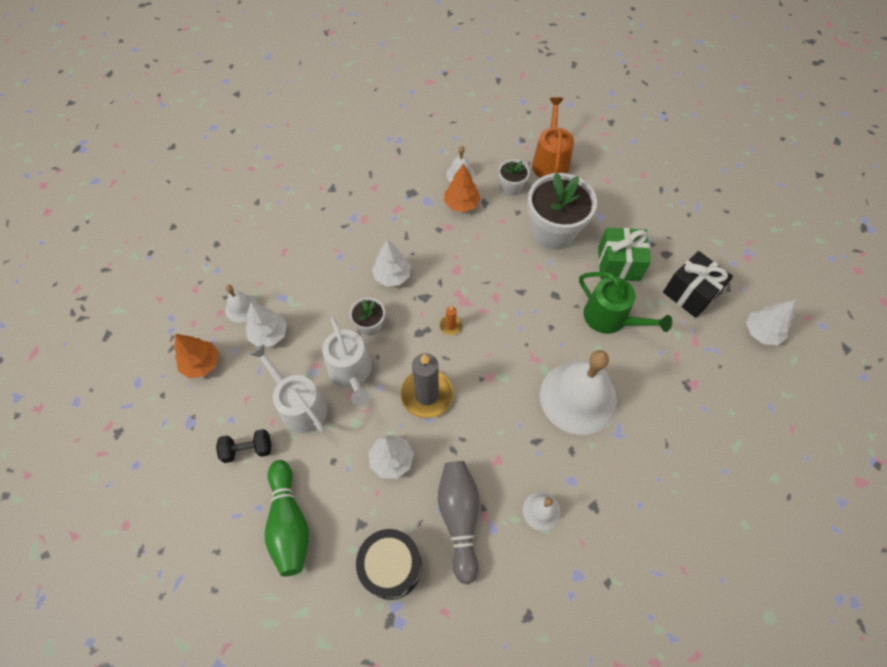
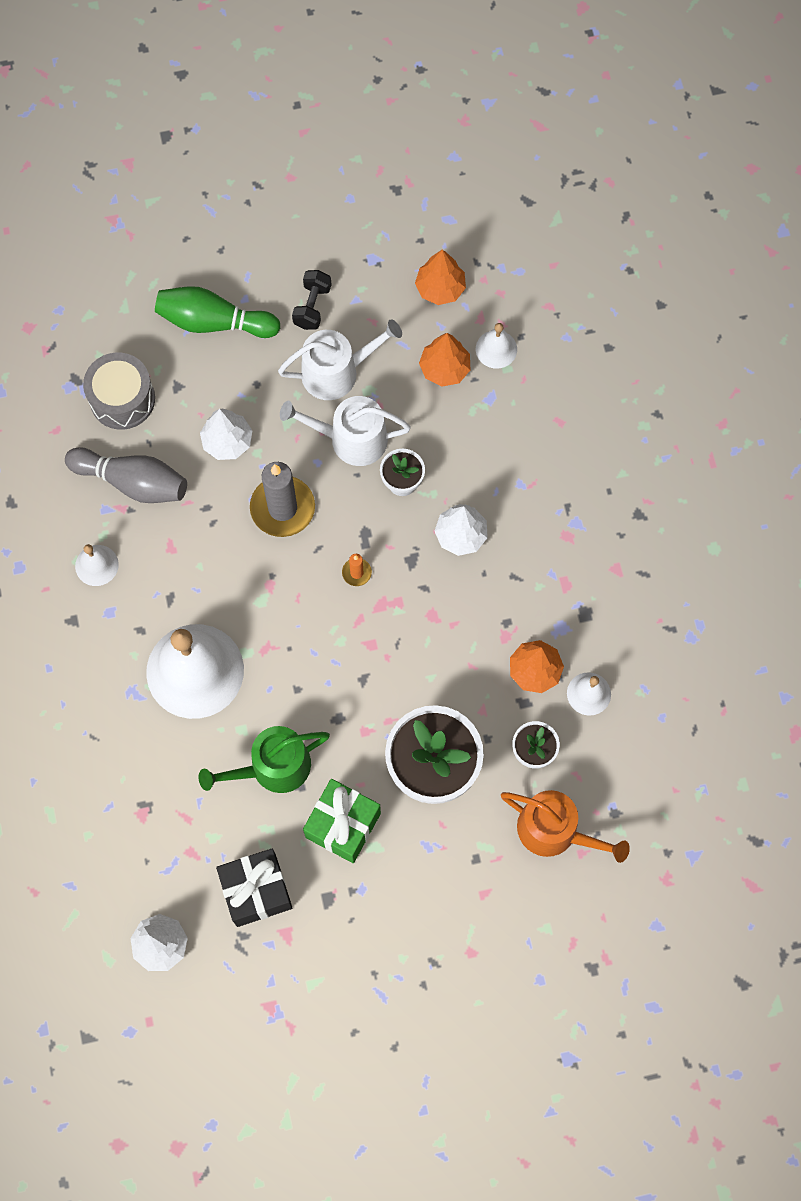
camera: 115 degrees right, 10 degrees up
white tree [246,302,287,347] -> orange tree [419,333,470,387]
black drum [356,529,422,600] -> grey drum [83,352,155,430]

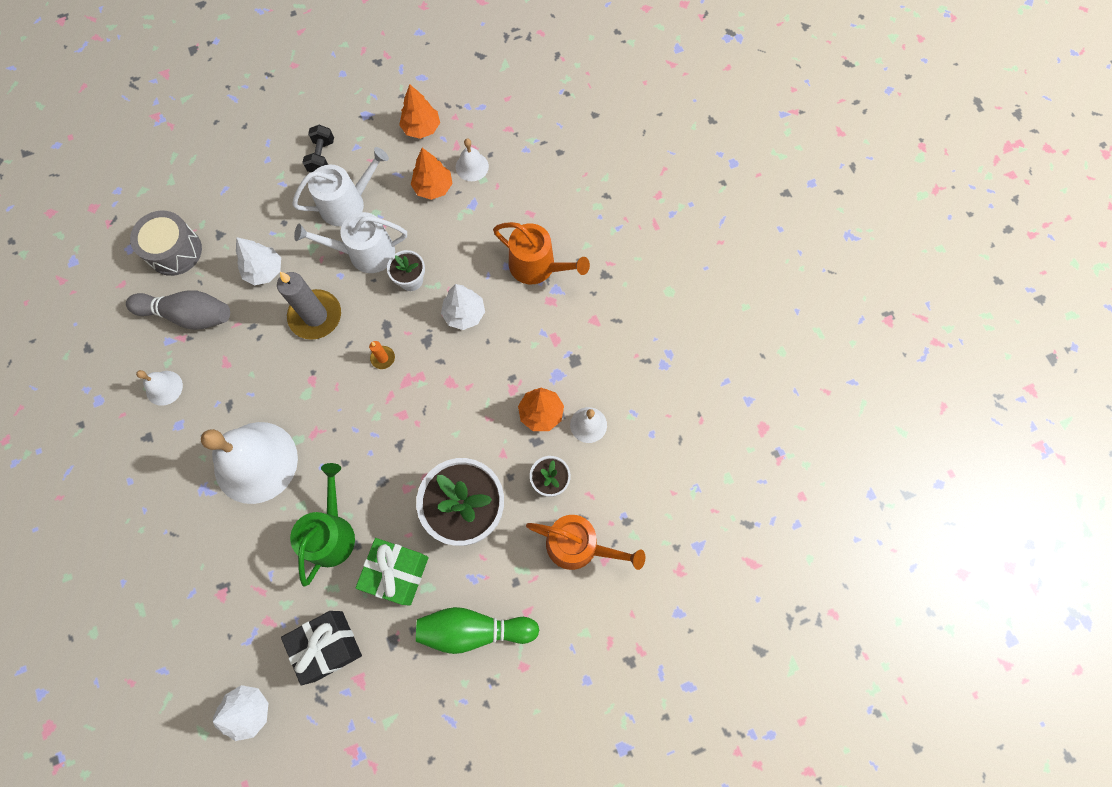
camera: 10 degrees left, 0 degrees up
green bowling pin [155,286,280,338] -> green bowling pin moved to [416,607,539,654]
green watering can [199,726,330,793] -> green watering can turned 135 degrees clockwise [290,463,355,587]
none -> orange watering can [493,222,590,284]

